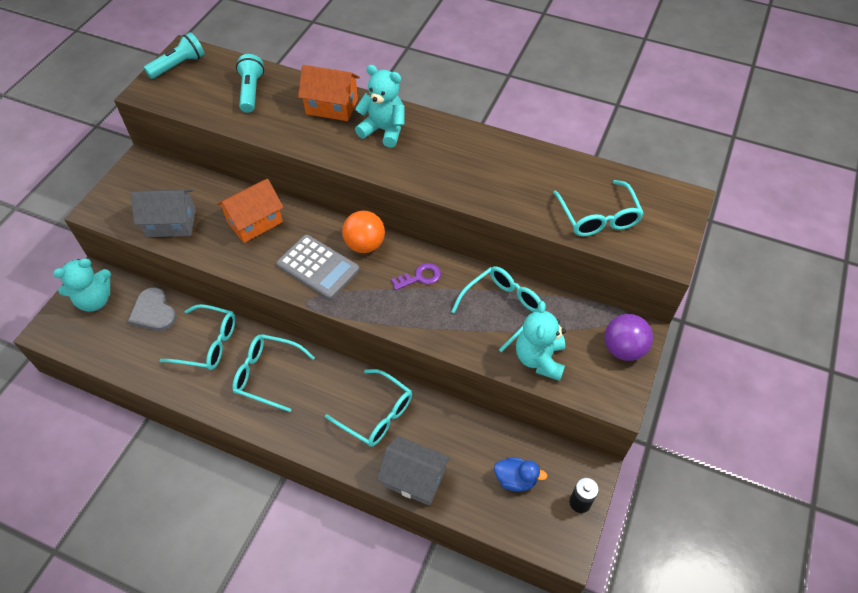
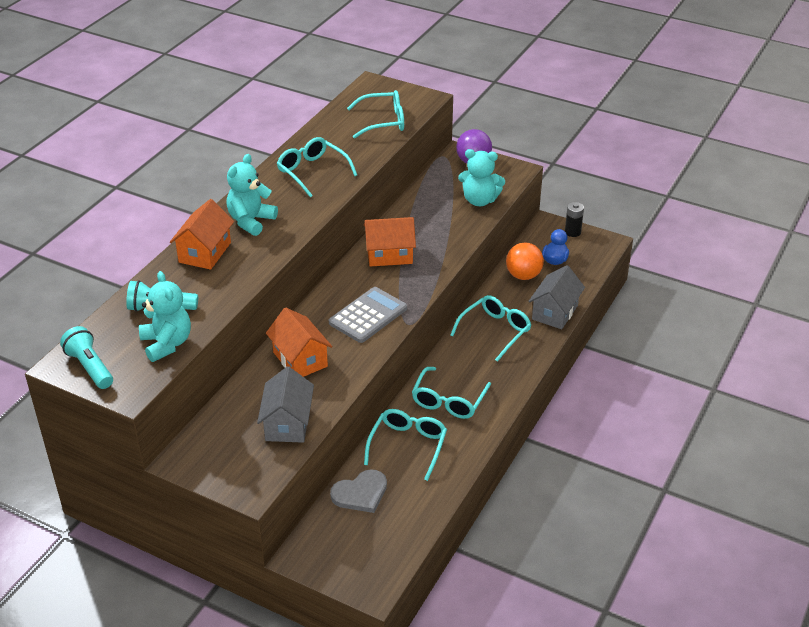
camera: 85 degrees left, 15 degrees down
turquoise teddy bear [53,258,111,312] -> turquoise teddy bear moved to [139,271,191,362]
orange ball [342,211,385,253] -> orange ball moved to [506,243,544,280]
purple key [391,263,441,290] -> orange house [364,217,416,267]
turquoise glasses [451,266,541,352] -> turquoise glasses moved to [277,137,357,198]

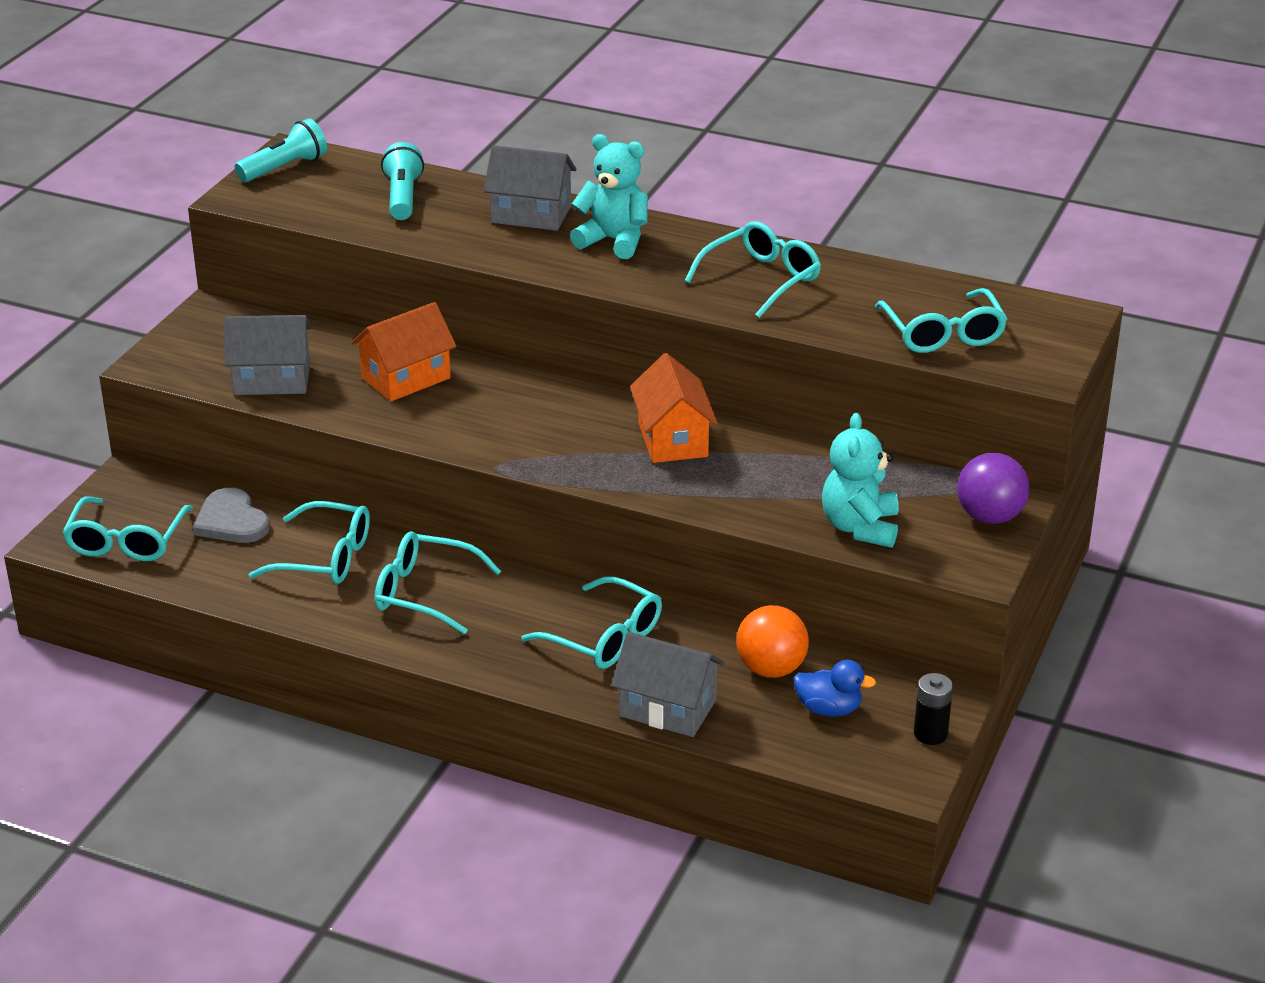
camera: 85 degrees right, 5 degrees down
turquoise teddy bear [139,271,191,362] -> none
orange house [170,199,234,270] -> grey house [483,145,576,231]
grey calculator [329,287,407,343] -> none
none -> turquoise glasses [63,497,193,561]

